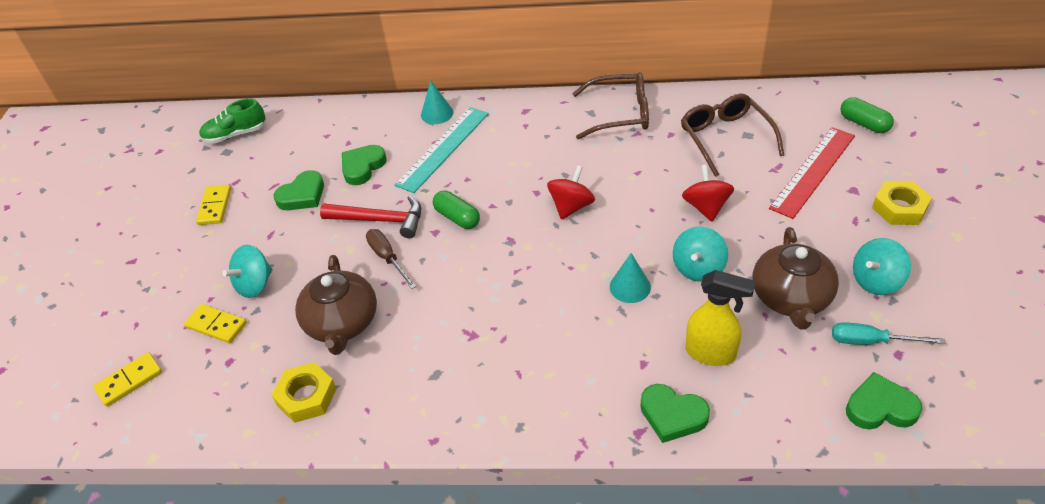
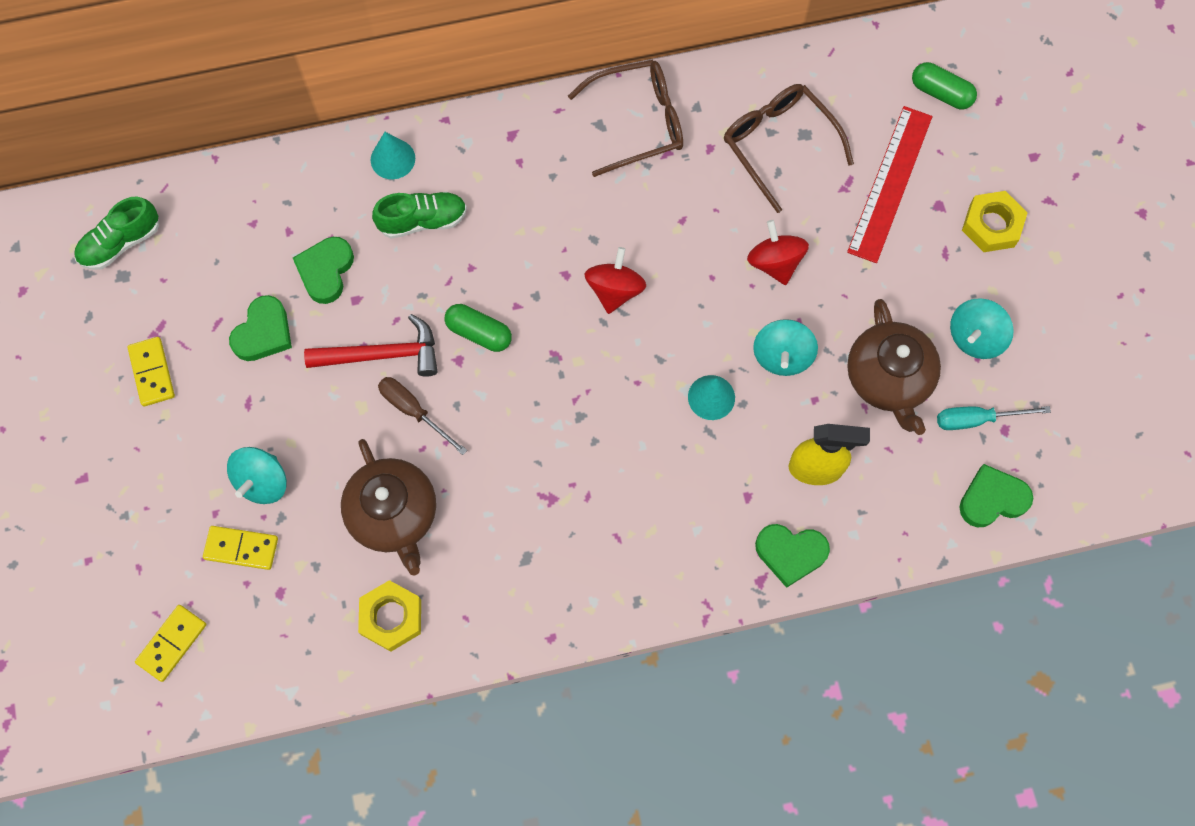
camera: 20 degrees left, 25 degrees up
turquoise ruler [395,107,489,193] -> green shoe [372,192,467,239]

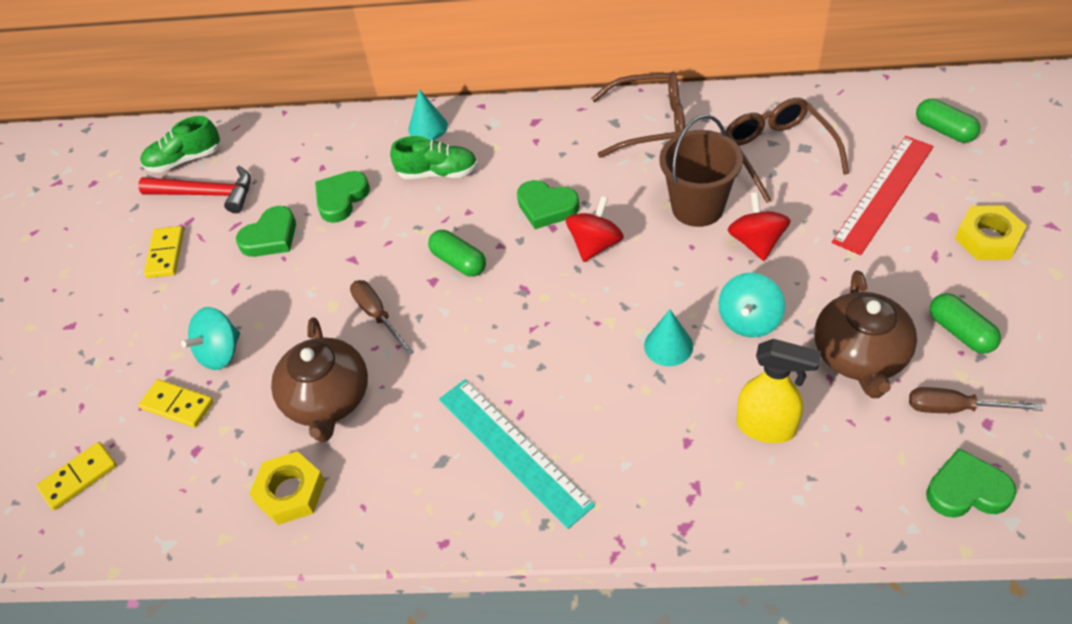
camera: 20 degrees right, 20 degrees down
red hammer [304,314,438,377] -> red hammer moved to [138,166,251,213]
green heart [755,524,830,588] -> green heart moved to [517,180,579,229]
turquoise screwdriver [937,406,1051,430] -> brown screwdriver [909,387,1043,413]
turquoise spinning top [950,298,1014,359] -> green capsule [930,293,1001,353]
none -> turquoise ruler [439,379,595,529]
none -> brown bucket [659,114,743,227]

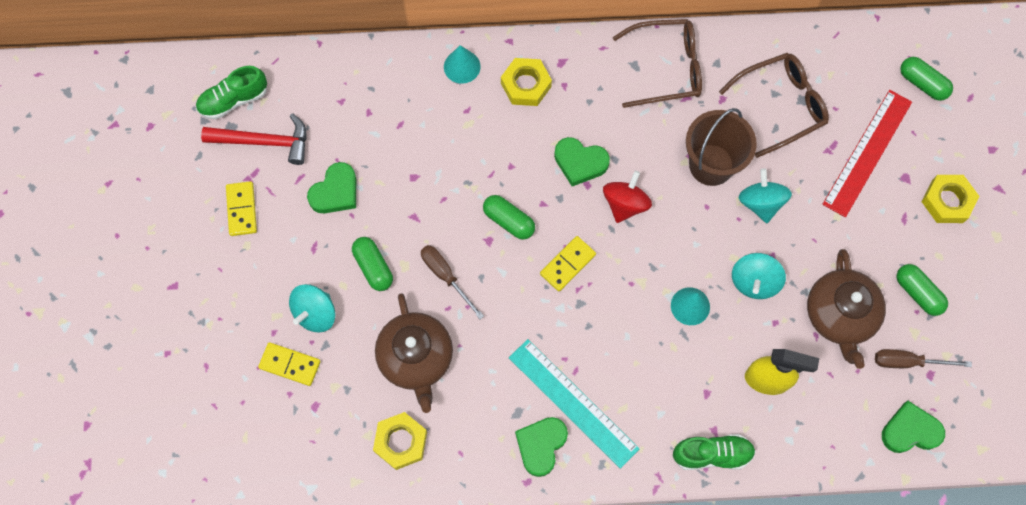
camera: 10 degrees left, 20 degrees up
yellow domino [36,442,117,510] -> yellow domino moved to [540,236,596,292]
green heart [315,171,370,223] -> green heart moved to [515,417,568,477]
green shoe [390,136,478,179] -> green shoe moved to [673,434,756,470]
brown glasses [725,98,849,203] -> brown glasses turned 90 degrees clockwise [719,53,829,158]
red spinning top [728,192,791,261] -> turquoise spinning top [739,168,792,223]
none -> green capsule [352,237,393,291]
none -> yellow nut [501,58,552,106]

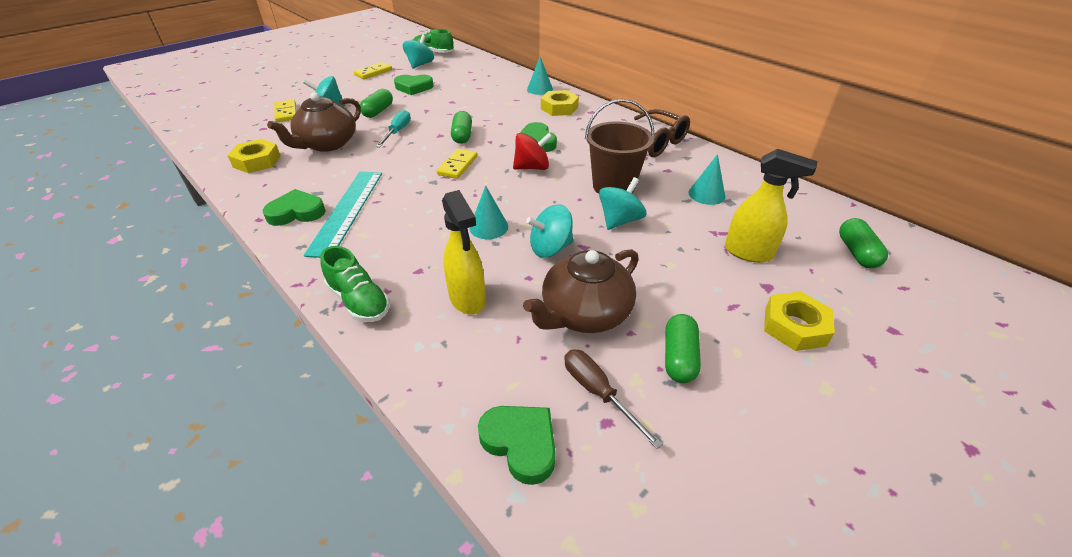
camera: 50 degrees right, 30 degrees down
red hammer [201,113,307,165] -> turquoise spinning top [403,35,434,69]
brown screwdriver [421,245,484,319] -> turquoise screwdriver [376,110,411,147]
yellow domino [540,236,596,292] -> yellow domino turned 75 degrees counterclockwise [437,149,477,179]
brown glasses [719,53,829,158] -> turquoise cone [688,154,725,205]
red ruler [822,90,912,217] -> yellow spray bottle [725,149,818,263]

